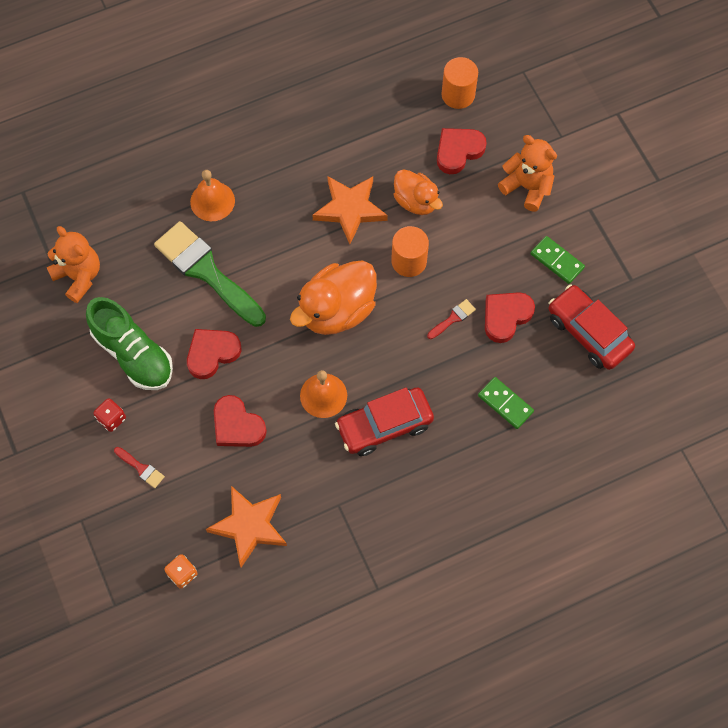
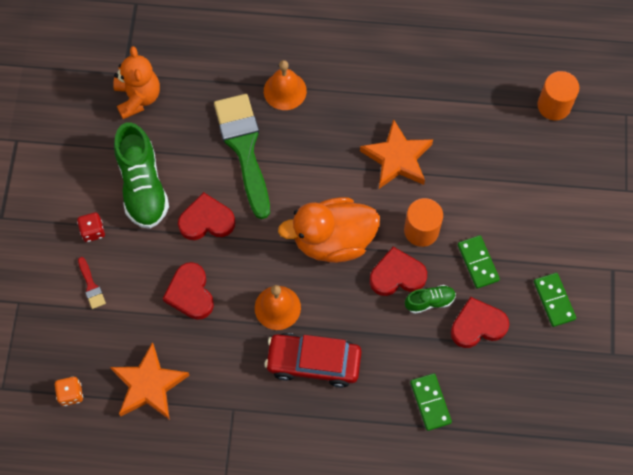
camera: 30 degrees right, 0 degrees up
orange duck [394,169,443,215] -> none
red brush [427,299,476,339] -> green shoe [405,285,456,314]
red heart [437,128,487,174] -> red heart moved to [370,247,427,296]
orange teddy bear [498,135,557,211] -> none
red car [549,284,635,370] -> none
none -> green domino [458,235,500,289]

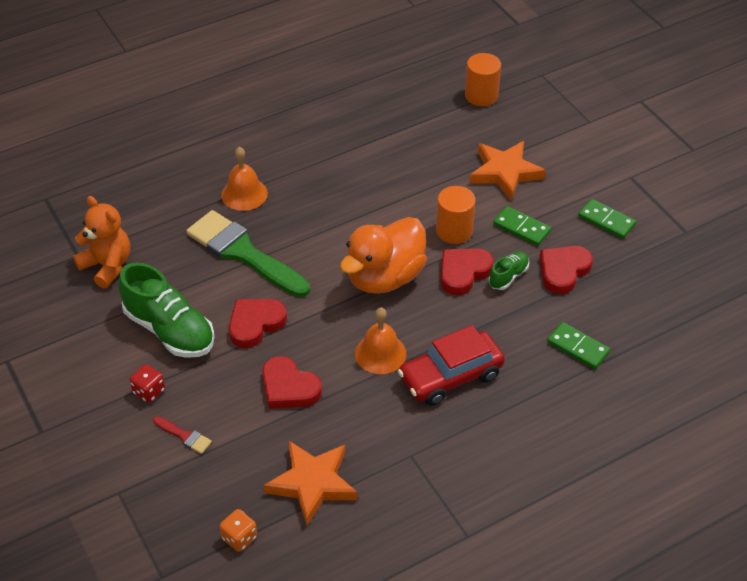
camera: 35 degrees left, 20 degrees down
orange star [360,119,433,189] -> orange star moved to [469,141,546,200]

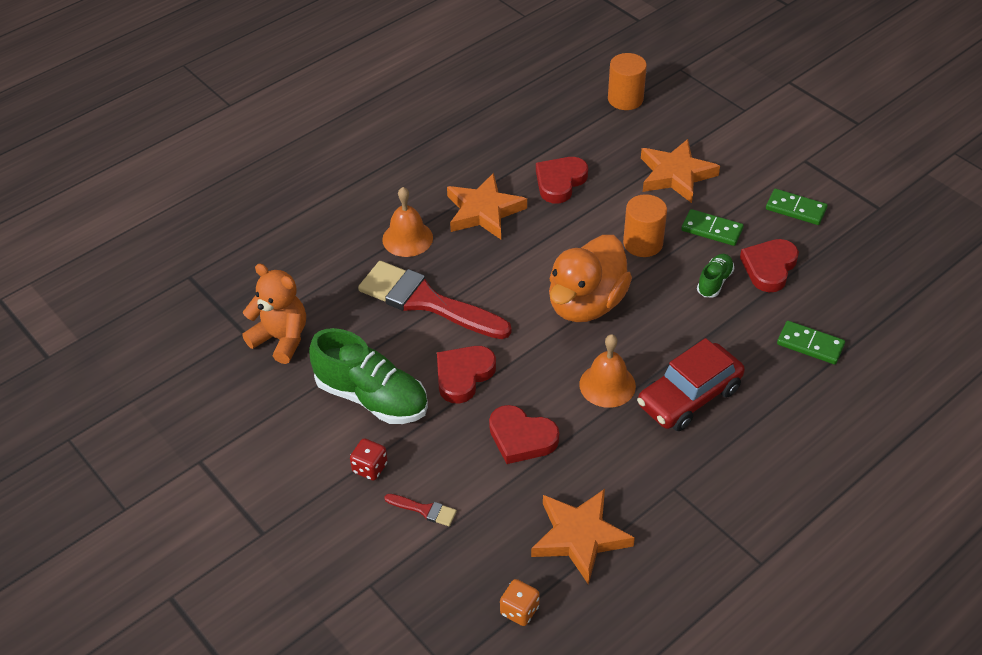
camera: 10 degrees left, 0 degrees up
green brush [186,210,310,297] -> red brush [358,261,512,339]
red heart [441,248,494,295] -> red heart moved to [536,157,588,203]
none -> orange star [447,173,527,239]

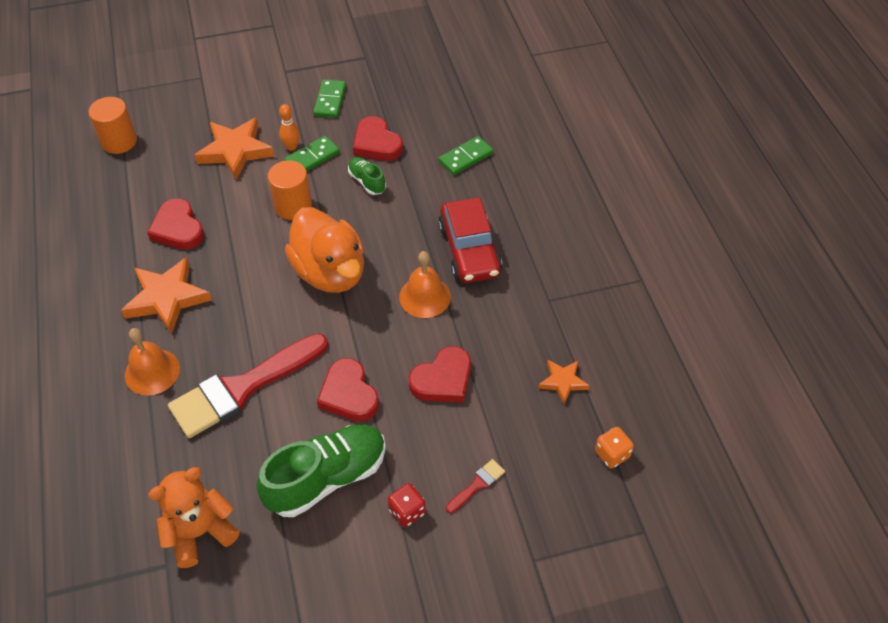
camera: 65 degrees left, 5 degrees up
orange star [531,489,635,585] -> orange star [538,360,590,404], size x0.55
green domino [766,189,828,225] -> green domino turned 45 degrees counterclockwise [313,79,346,118]
none -> orange bowling pin [279,104,300,151]

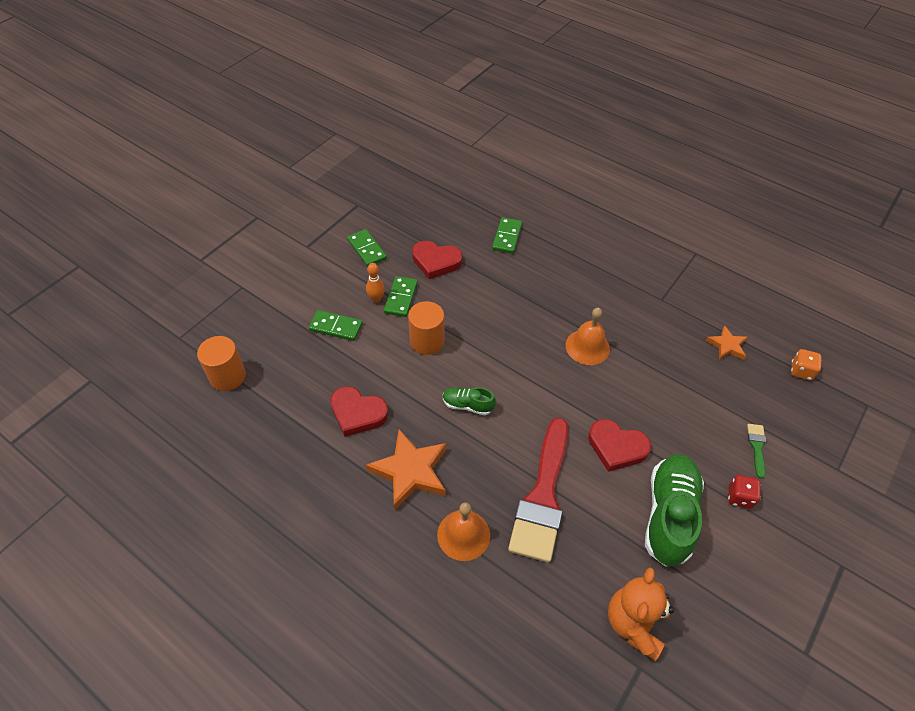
camera: 40 degrees left, 0 degrees up
orange star [194,117,274,180] -> green domino [309,310,363,341]
orange duck [285,207,364,293] -> none
green shoe [348,157,386,195] -> green shoe moved to [443,387,496,415]
red heart [408,346,471,403] -> none
red car [438,197,502,283] -> none
red brush [446,459,505,513] -> green brush [747,424,766,479]

